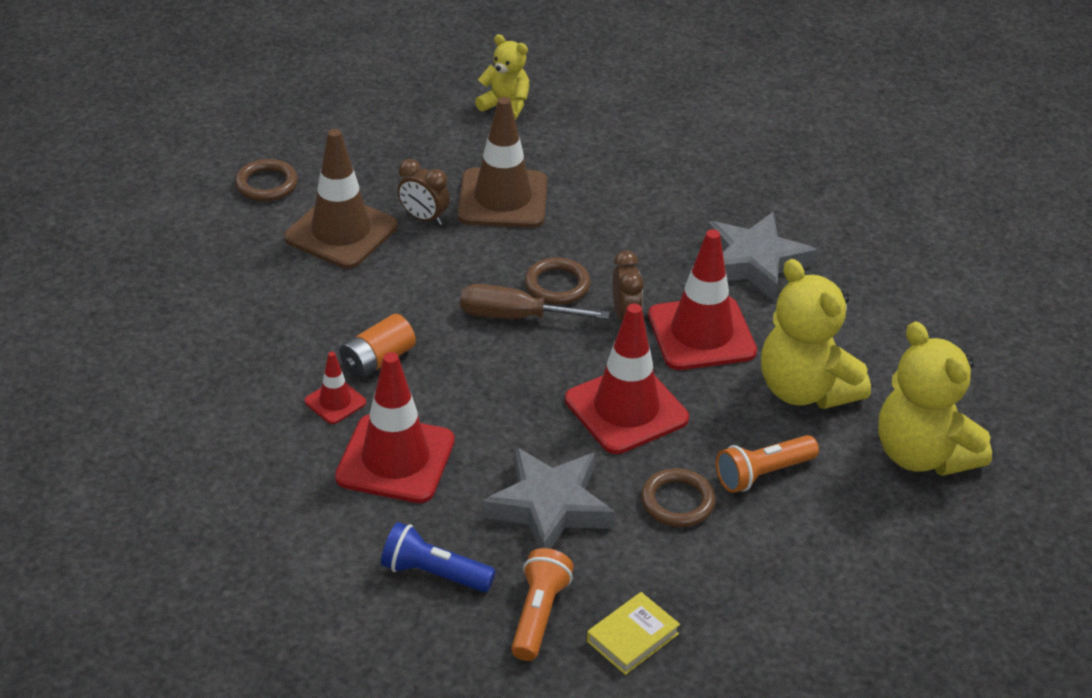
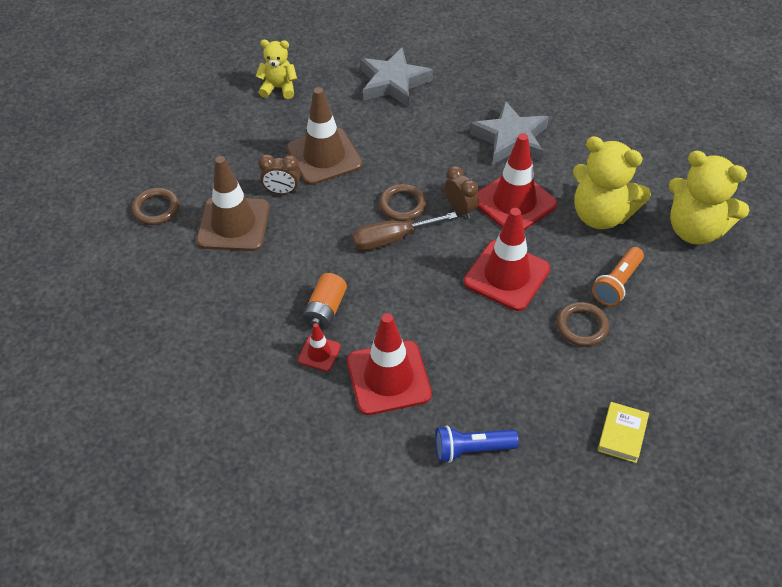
camera: 25 degrees left, 10 degrees up
grey star [481,447,615,549] -> grey star moved to [360,47,433,108]
orange flashlight [511,548,574,661] -> none

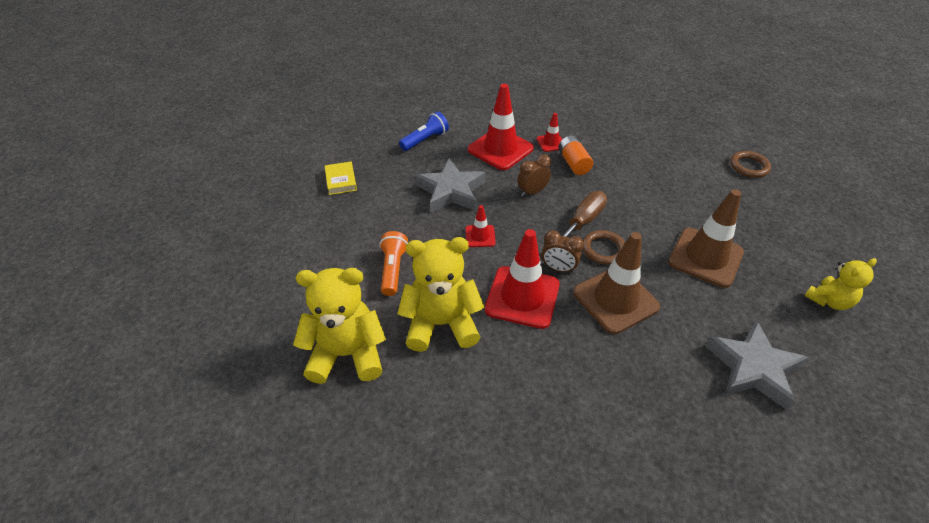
camera: 145 degrees right, 5 degrees down
brown traffic cone [196,156,270,251] -> brown traffic cone moved to [573,232,660,334]
brown clock [258,154,300,194] -> brown clock moved to [517,155,551,197]
red traffic cone [464,208,550,311] -> red traffic cone [465,205,496,247], size x0.49
grey star [470,101,549,165] -> grey star moved to [415,159,485,213]
brown ring [557,302,609,346] -> none

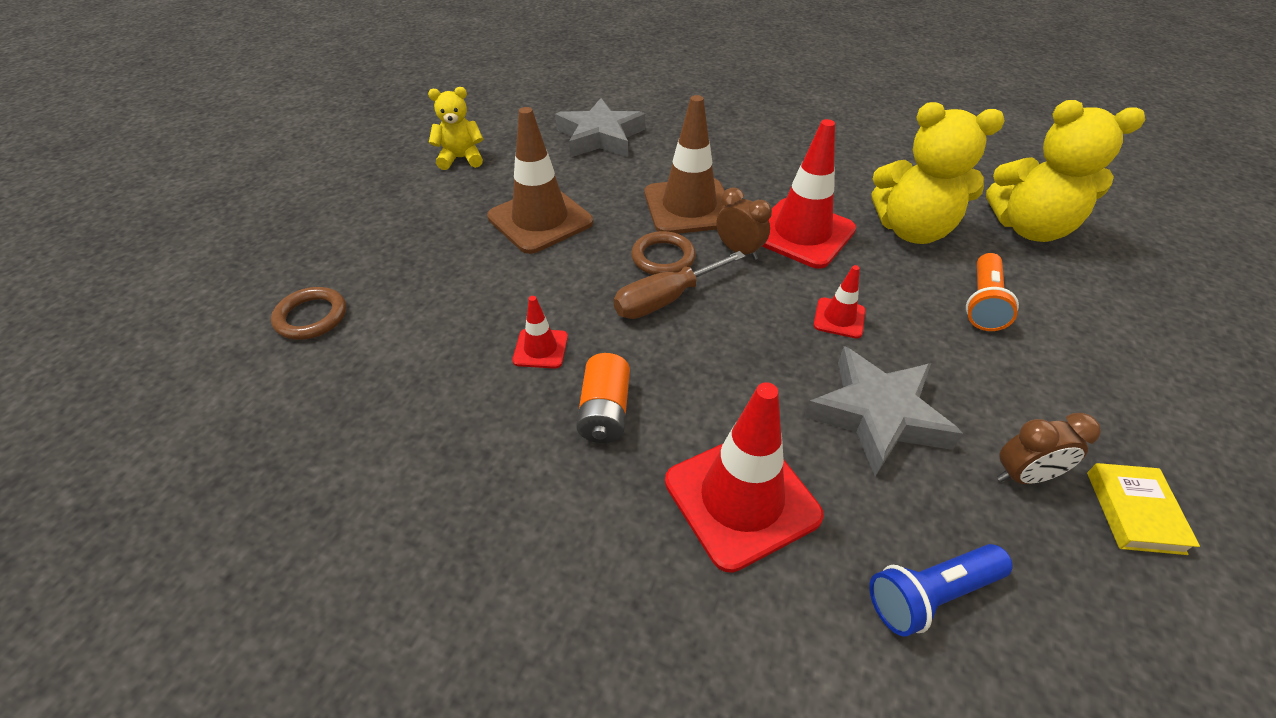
camera: 160 degrees left, 0 degrees up
brown clock [517,155,551,197] -> brown clock moved to [997,413,1101,484]
red traffic cone [536,113,562,152] -> red traffic cone moved to [512,296,568,369]

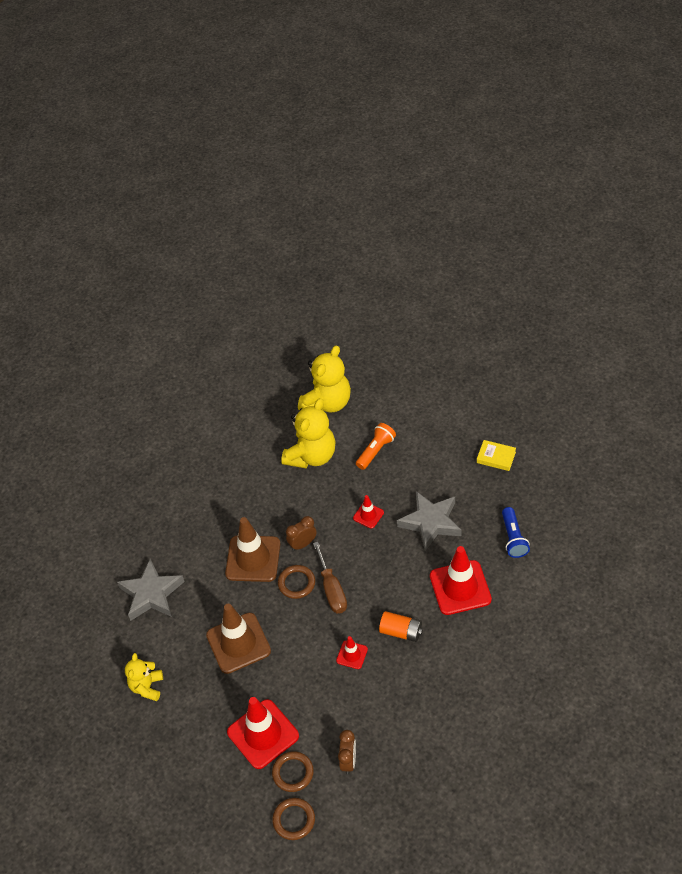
camera: 70 degrees left, 5 degrees up
red traffic cone [762,119,856,269] -> red traffic cone moved to [227,697,299,769]
orange flashlight [966,253,1019,331] -> orange flashlight turned 90 degrees counterclockwise [356,423,396,470]
brown clock [997,413,1101,484] -> brown clock moved to [338,730,356,774]
none -> brown ring [272,798,315,840]

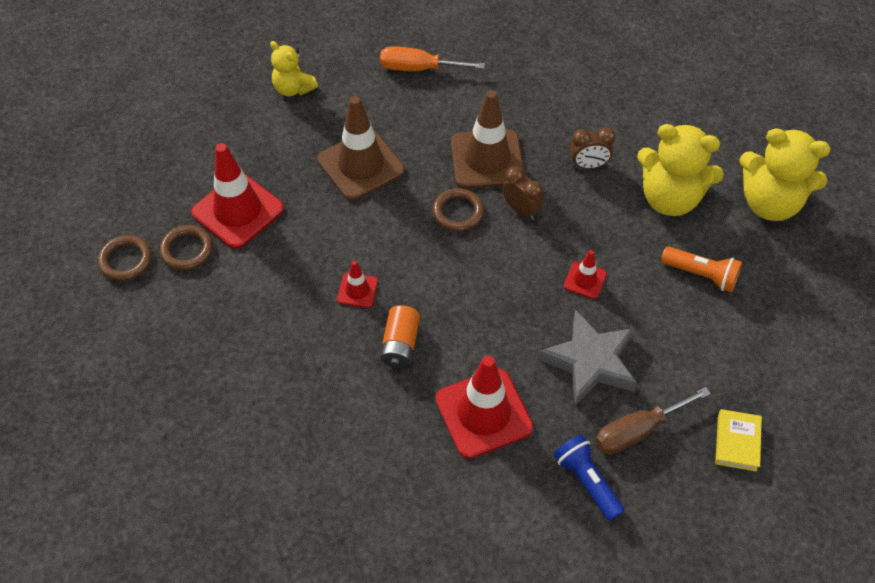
camera: 75 degrees right, 5 degrees up
grey star [117,559,185,621] -> orange screwdriver [380,46,485,71]
yellow teddy bear [125,653,163,701] -> yellow teddy bear turned 135 degrees counterclockwise [270,41,318,96]
brown screwdriver [313,542,347,613] -> brown screwdriver moved to [595,387,711,455]
brown clock [338,730,356,774] -> brown clock moved to [570,127,616,169]
blue flashlight [502,507,530,558] -> blue flashlight turned 75 degrees clockwise [553,434,625,521]

